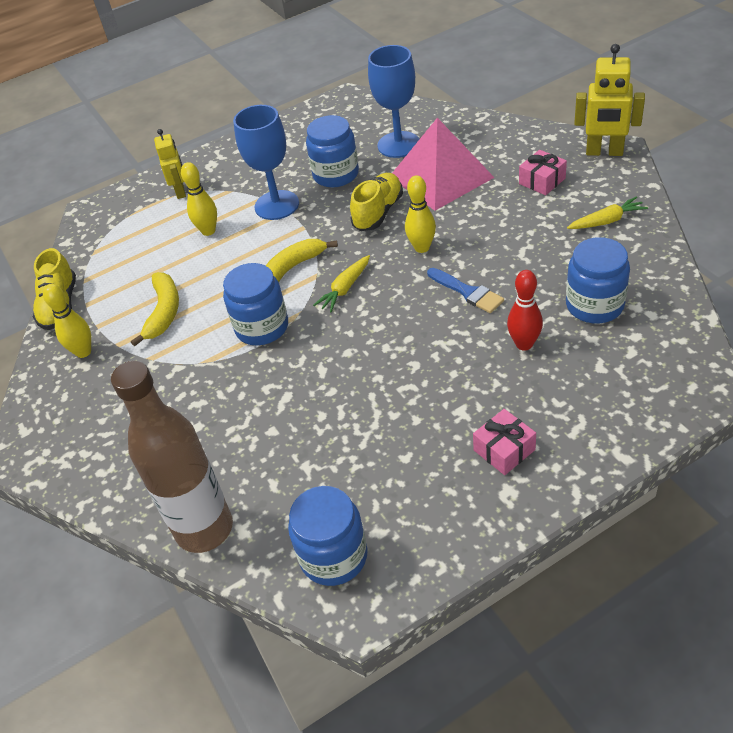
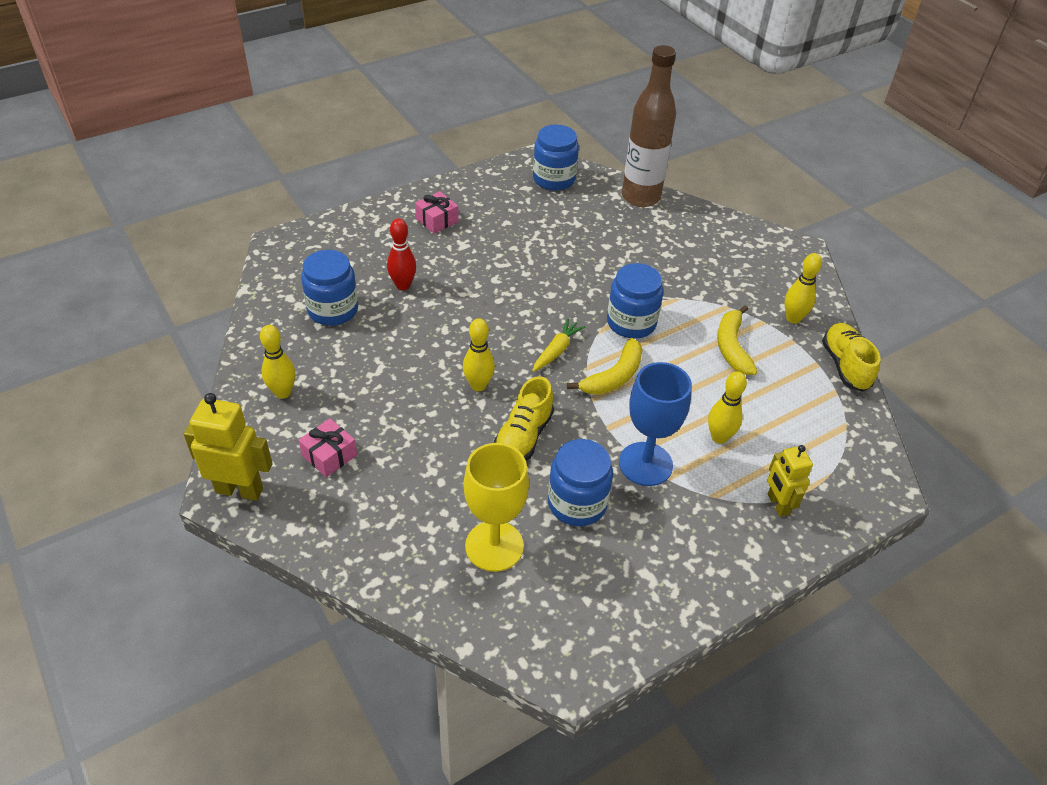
camera: 170 degrees right, 0 degrees up
blue goblet [368,45,419,158] -> yellow goblet [464,443,529,572]
pink pyramid [392,118,495,211] -> none
blue brush [427,268,504,313] -> none
yellow carrot [567,196,648,229] -> yellow bowling pin [260,325,295,399]

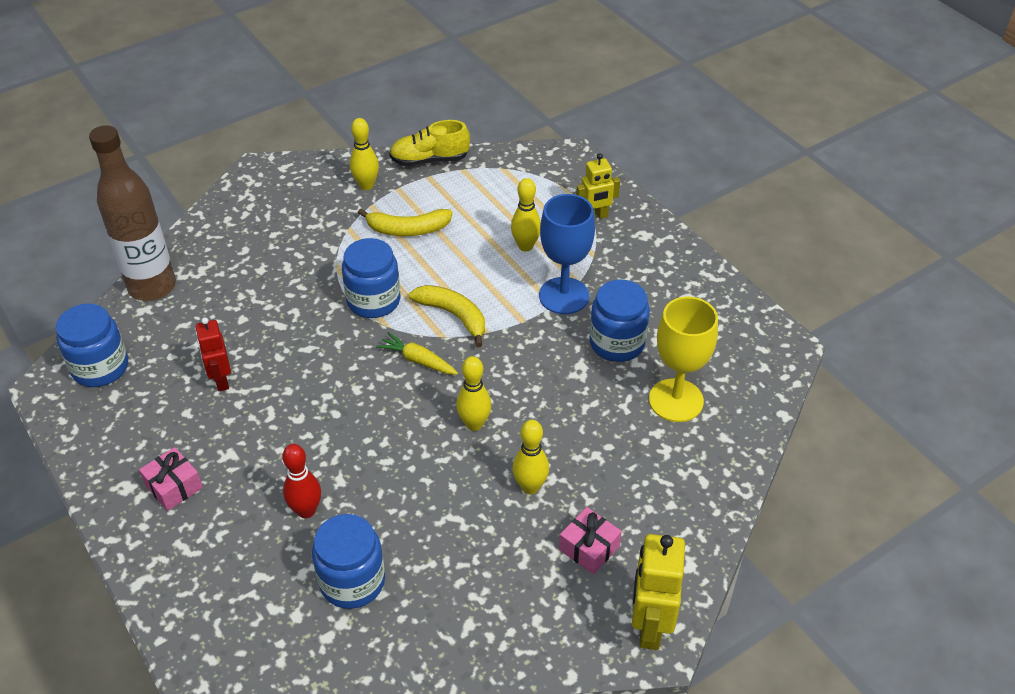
camera: 90 degrees left, 0 degrees up
yellow bowling pin [260,325,295,399] -> yellow bowling pin moved to [512,420,549,494]
yellow shoe [494,376,554,461] -> none
none -> red robot [196,317,231,391]

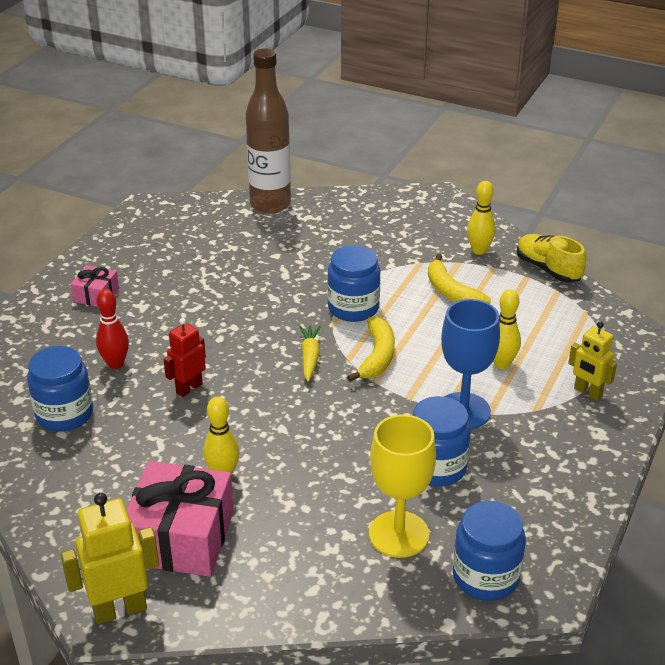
camera: 60 degrees right, 10 degrees down
blue jar [56,304,128,387] -> blue jar moved to [453,501,526,601]
red robot [196,317,231,391] -> red robot moved to [164,318,206,397]
yellow bowling pin [456,356,492,431] -> none
pink gift [559,507,622,574] -> pink gift [127,461,234,577], size x2.00

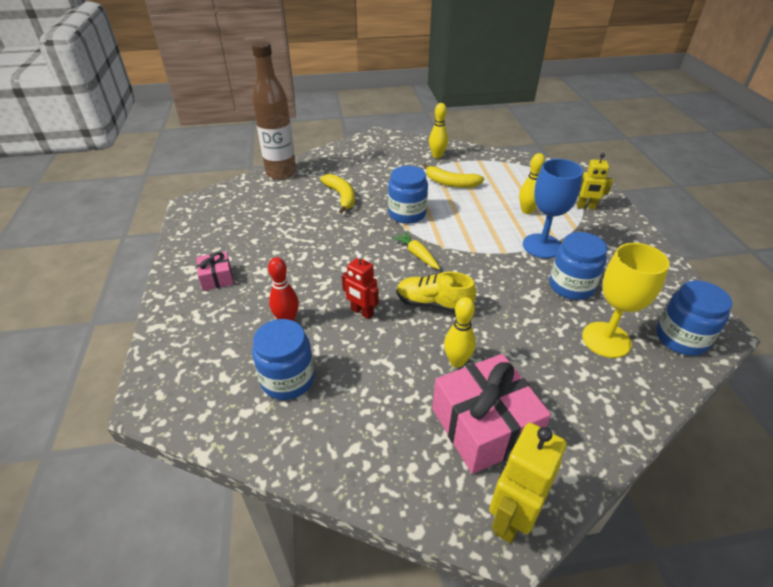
camera: 35 degrees left, 5 degrees up
red robot [164,318,206,397] -> red robot turned 60 degrees counterclockwise [342,253,379,319]
yellow banana [347,316,395,382] -> yellow banana moved to [320,174,355,214]
yellow shoe [517,234,586,283] -> yellow shoe moved to [397,272,476,313]

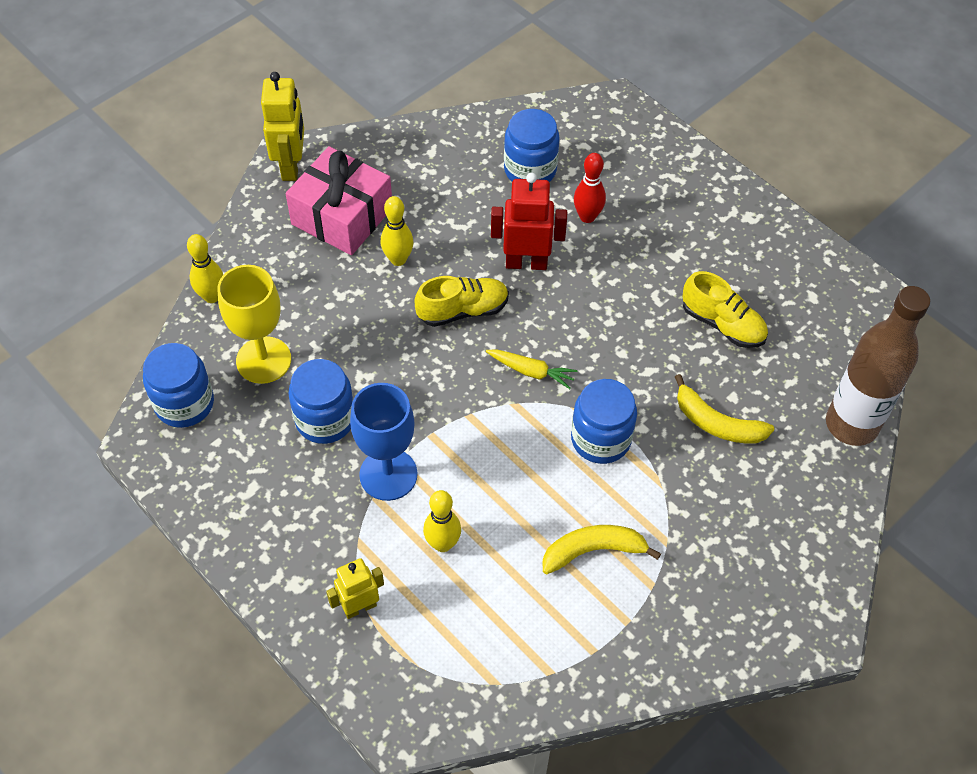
camera: 145 degrees right, 15 degrees up
pink gift [197,252,233,291] -> none
red robot [342,253,379,319] -> red robot [491,173,567,270], size x1.52
yellow bowling pin [429,103,448,158] -> yellow bowling pin moved to [187,234,223,303]
none -> yellow shoe [683,271,768,348]

